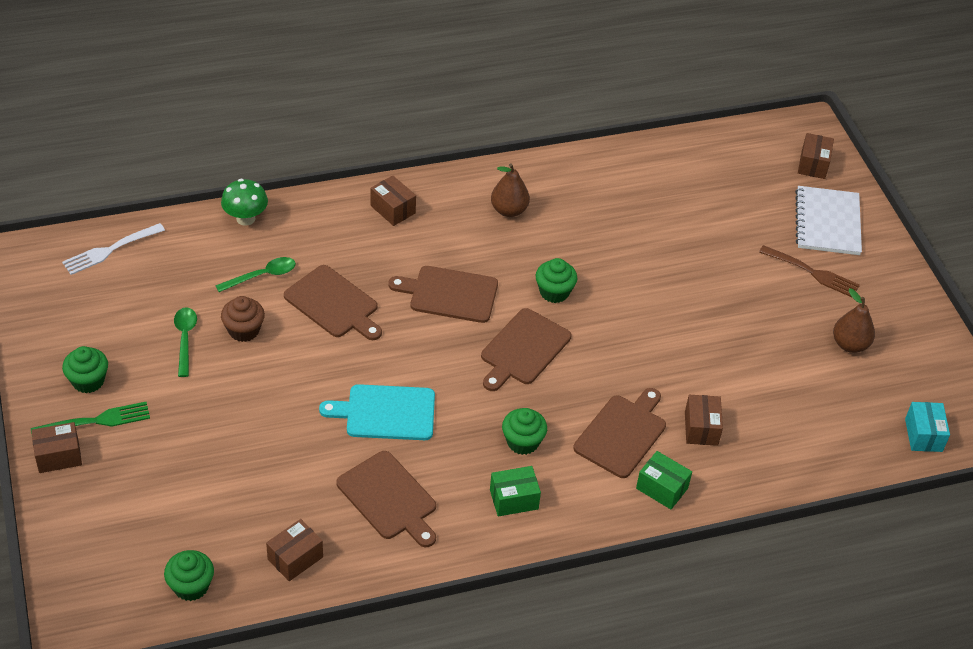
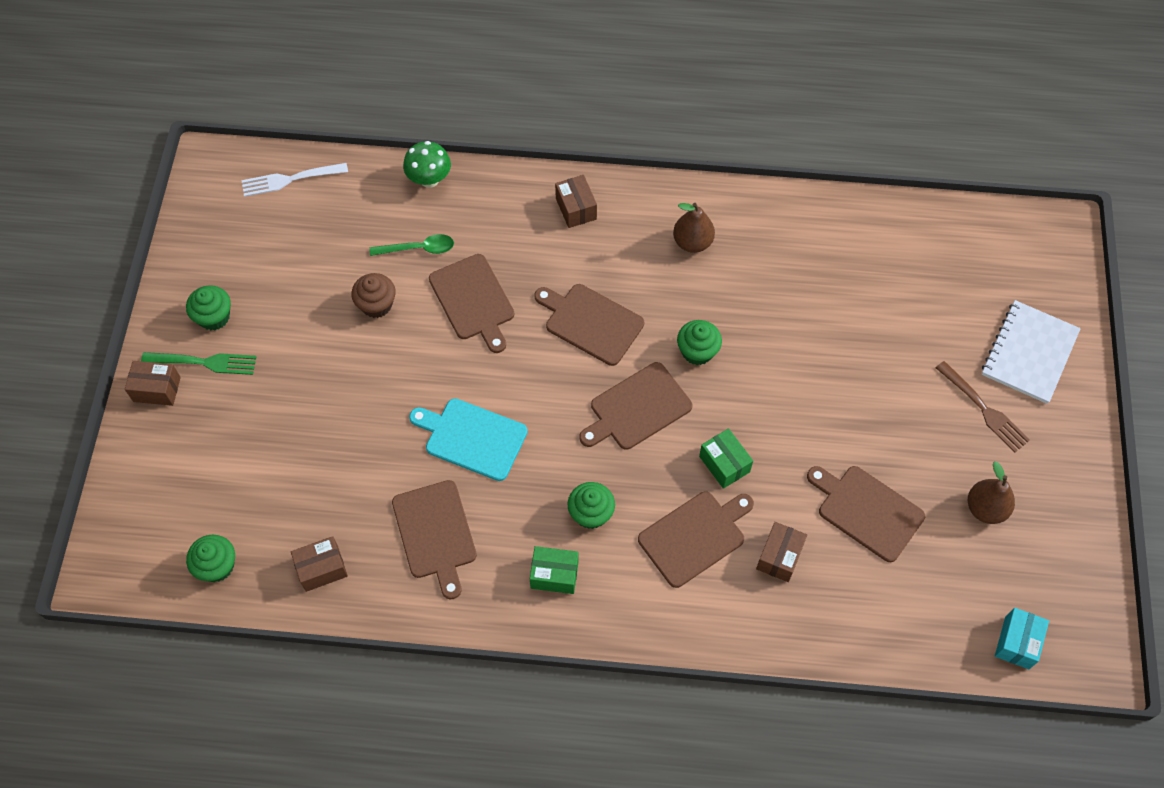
camera: 25 degrees right, 15 degrees up
green spoon [174,307,197,377] -> none
green box [636,451,692,509] -> green box moved to [699,428,753,489]
brown box [798,133,834,179] -> none
none -> brown cutting board [807,466,925,562]

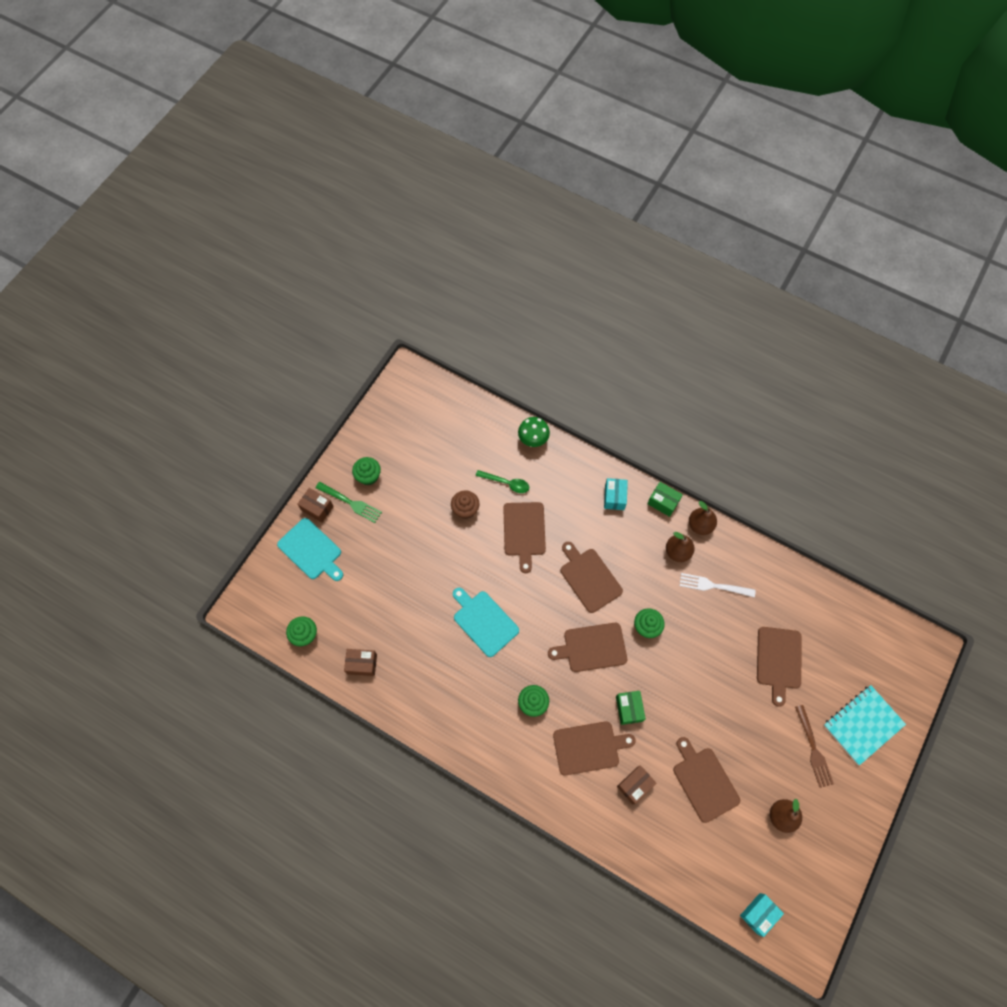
camera: 25 degrees right, 5 degrees up
white fork [242,163,348,197] -> white fork moved to [679,573,756,598]
brown cutting board [392,480,477,599] -> brown cutting board moved to [757,627,802,707]
green box [530,546,579,594] -> green box moved to [647,482,683,517]
brown box [555,175,597,228] -> turquoise box [604,478,628,510]
white notebook [982,300,1081,404] -> turquoise notebook [824,685,906,765]
none -> turquoise cutting board [277,518,343,581]
none -> brown pear [689,501,717,535]

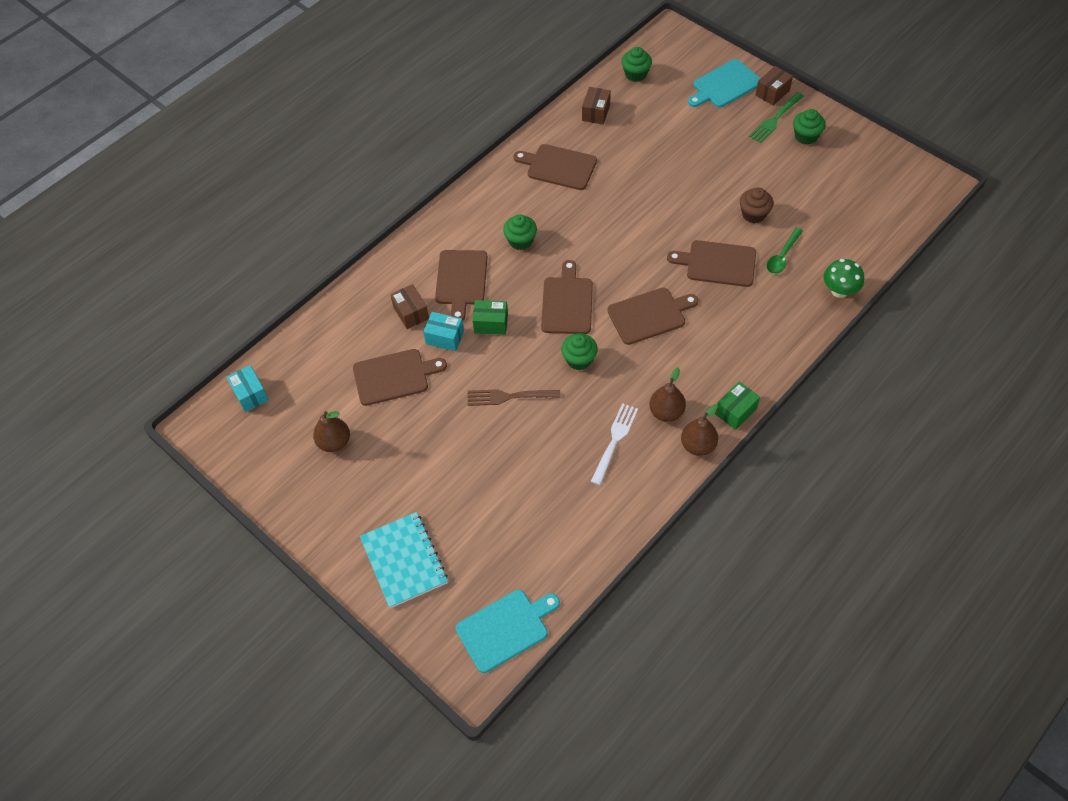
camera: 105 degrees right, 10 degrees down
turquoise cutting board [453,588,519,657] -> turquoise cutting board moved to [456,590,560,673]
turquoise box [604,478,628,510] -> turquoise box moved to [423,312,464,351]
brown cutting board [757,627,802,707] -> brown cutting board moved to [513,144,597,190]
brown fork [795,705,834,788] -> brown fork moved to [468,389,561,406]

